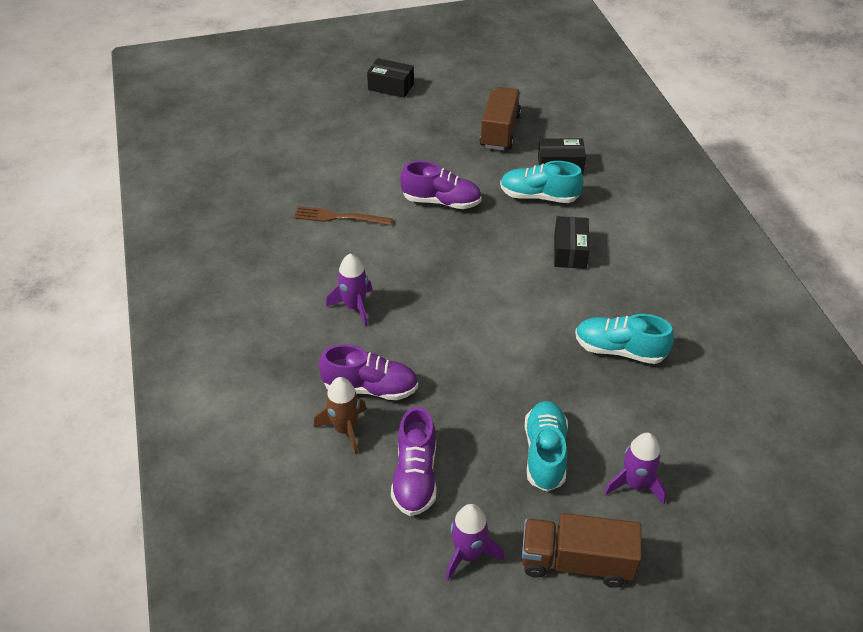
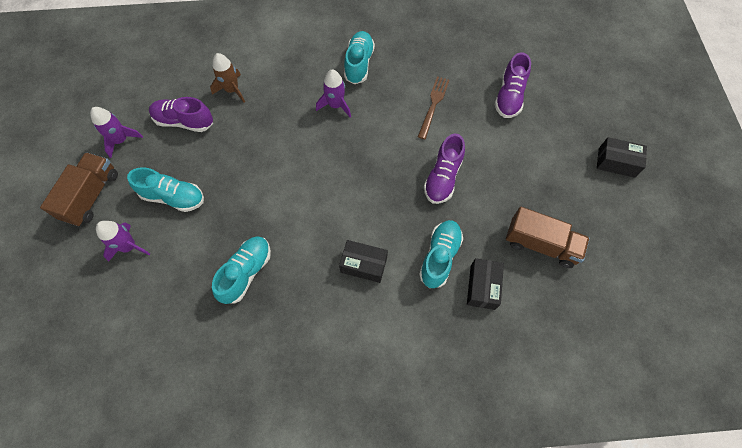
camera: 100 degrees right, 20 degrees up
purple shoe [319,344,418,400] -> purple shoe moved to [494,52,531,118]
black box [367,58,414,98] -> black box turned 75 degrees clockwise [597,137,647,178]
none -> turquoise shoe [344,31,375,84]

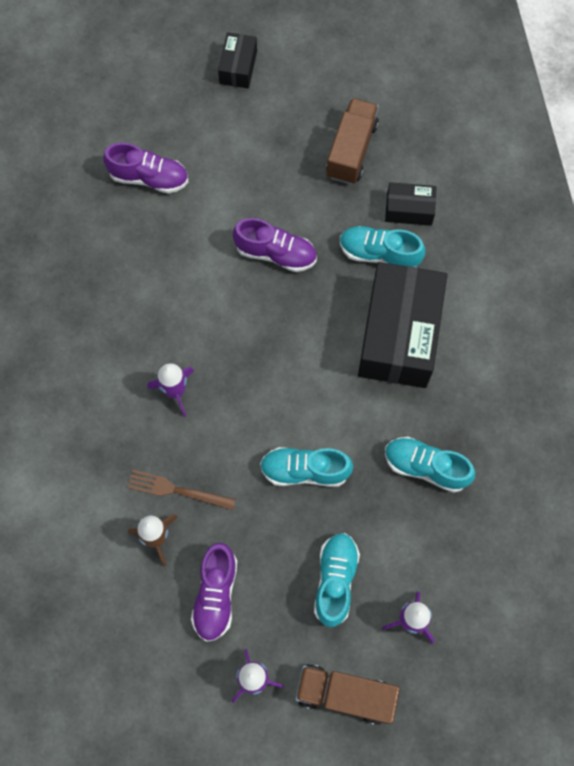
camera: 95 degrees left, 5 degrees up
black box [339,240,388,283] -> black box [358,262,447,388], size x2.10
turquoise shoe [344,31,375,84] -> turquoise shoe moved to [260,447,353,487]
brown fork [418,76,449,139] -> brown fork moved to [127,470,236,510]

